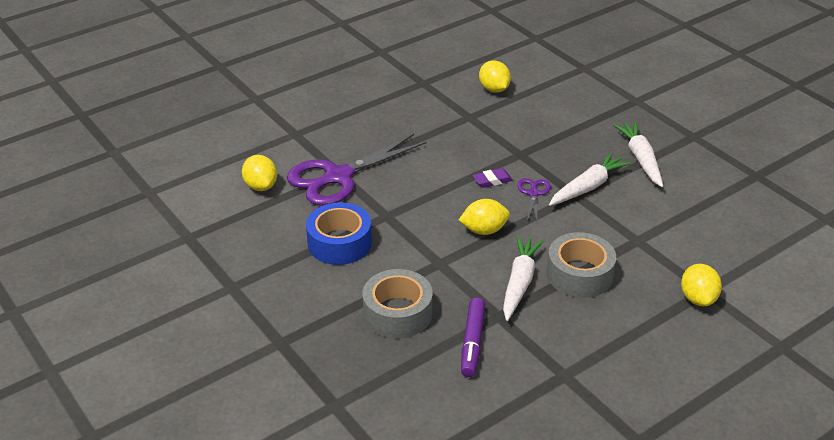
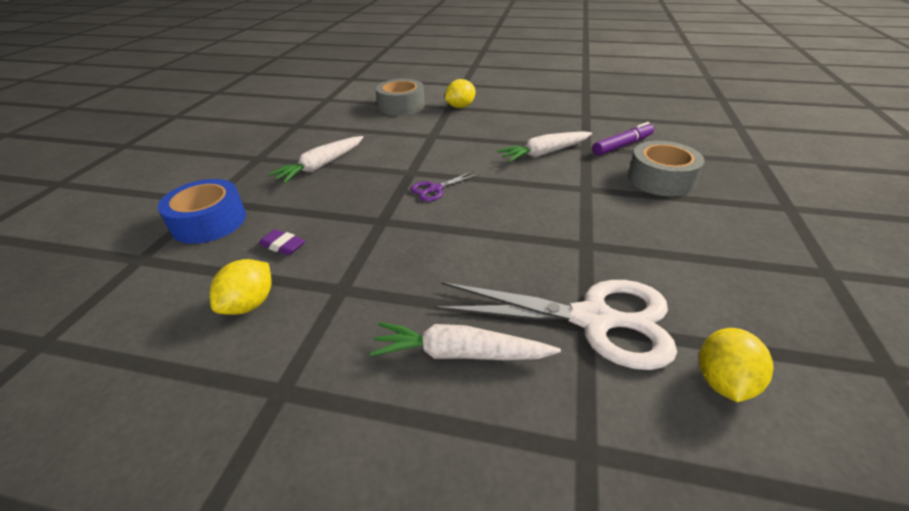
camera: 130 degrees left, 0 degrees up
purple scissors [287,134,427,206] -> white scissors [434,280,677,370]
blue tape [306,202,372,265] -> blue tape moved to [158,179,246,244]
yellow lemon [459,199,510,235] -> none
purple eraser [473,168,513,188] -> purple eraser moved to [259,229,305,256]
grey tape [547,232,616,298] -> grey tape moved to [376,79,425,116]
white carrot [549,152,631,206] -> white carrot moved to [370,322,561,360]

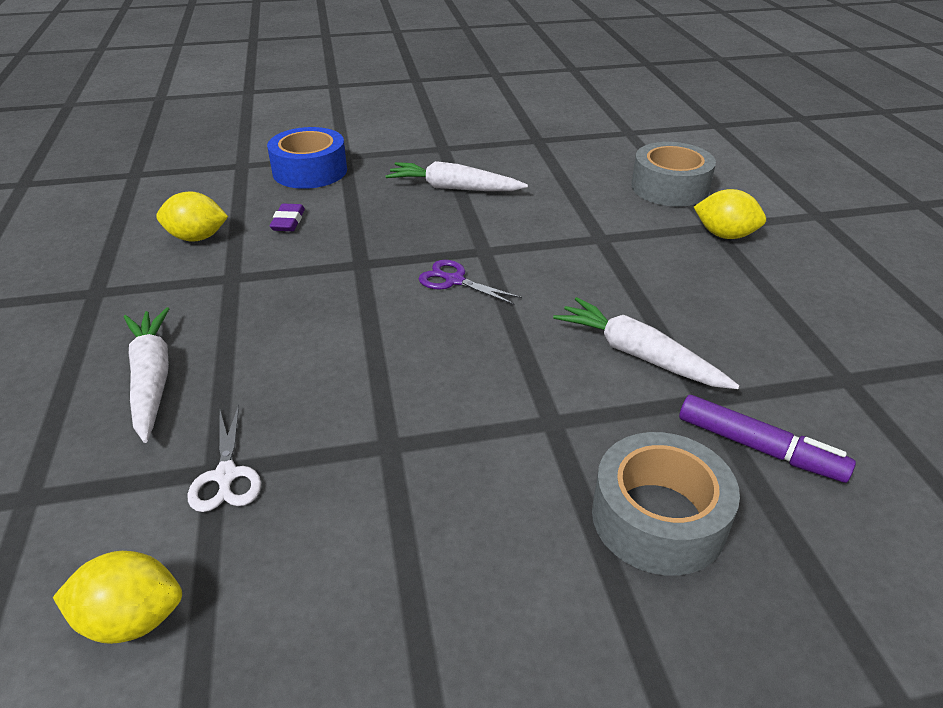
camera: 65 degrees right, 0 degrees up
white scissors [434,280,677,370] -> white scissors [188,405,261,512], size x0.45

